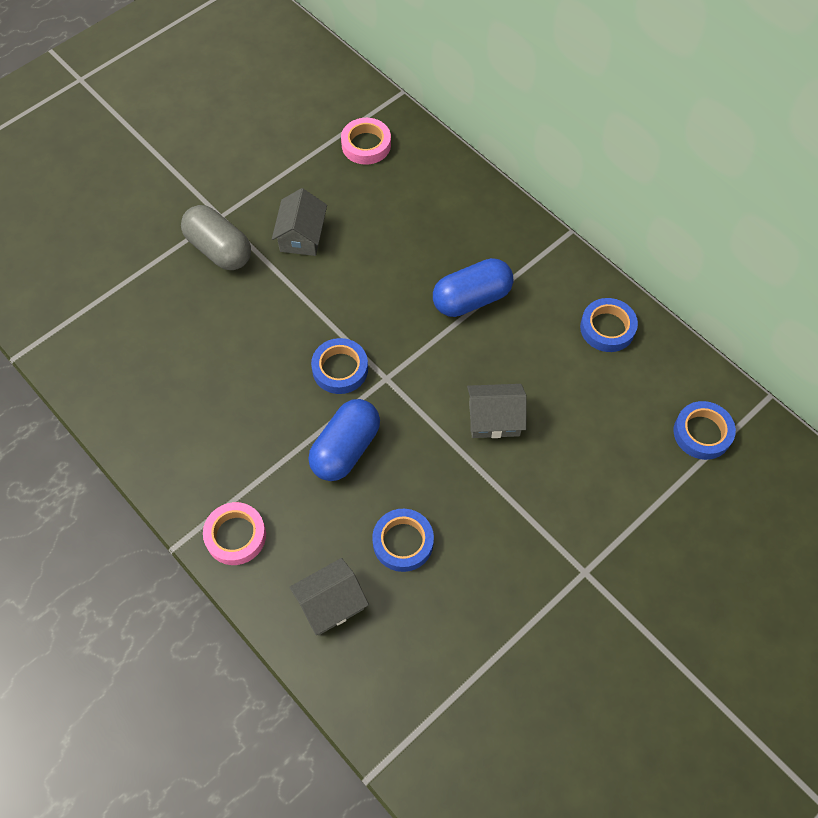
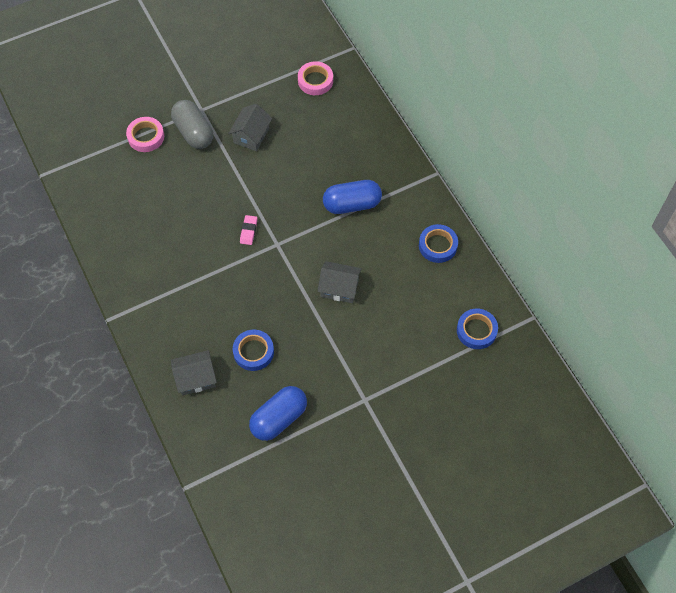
camera: 15 degrees right, 0 degrees up
pink tape [203,502,266,565] -> pink tape moved to [126,117,164,152]
blue capsule [308,399,380,481] -> blue capsule moved to [249,386,307,441]
blue tape [311,338,368,394] -> pink eraser [240,215,257,245]

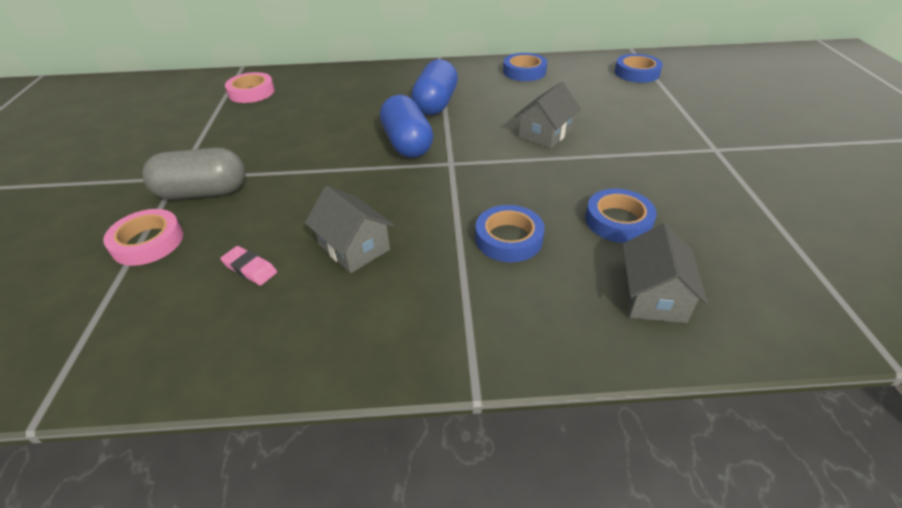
camera: 65 degrees left, 20 degrees down
grey house [228,104,272,151] -> grey house moved to [305,186,394,273]
pink eraser [240,215,257,245] -> pink eraser moved to [220,246,277,285]
blue capsule [249,386,307,441] -> blue capsule moved to [380,95,433,158]
none -> blue tape [475,205,544,262]

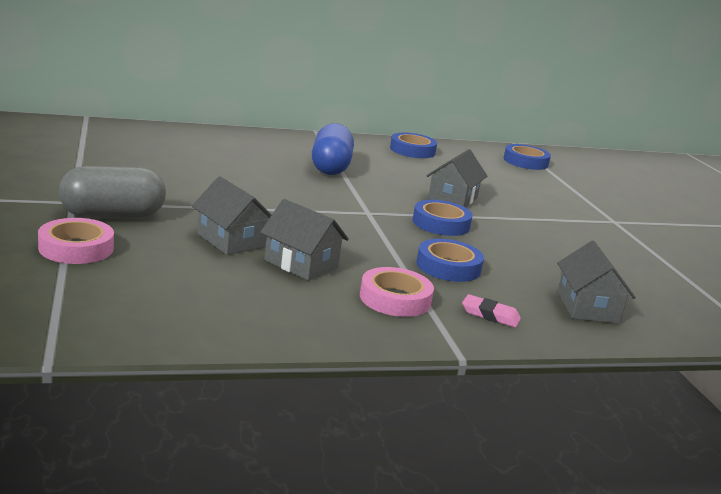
camera: 15 degrees left, 20 degrees down
pink eraser [220,246,277,285] -> pink eraser moved to [462,294,521,328]
pink tape [225,72,275,103] -> pink tape moved to [360,267,434,317]
blue capsule [380,95,433,158] -> none
blue tape [585,189,657,243] -> blue tape moved to [413,200,473,236]
none -> grey house [192,176,271,255]

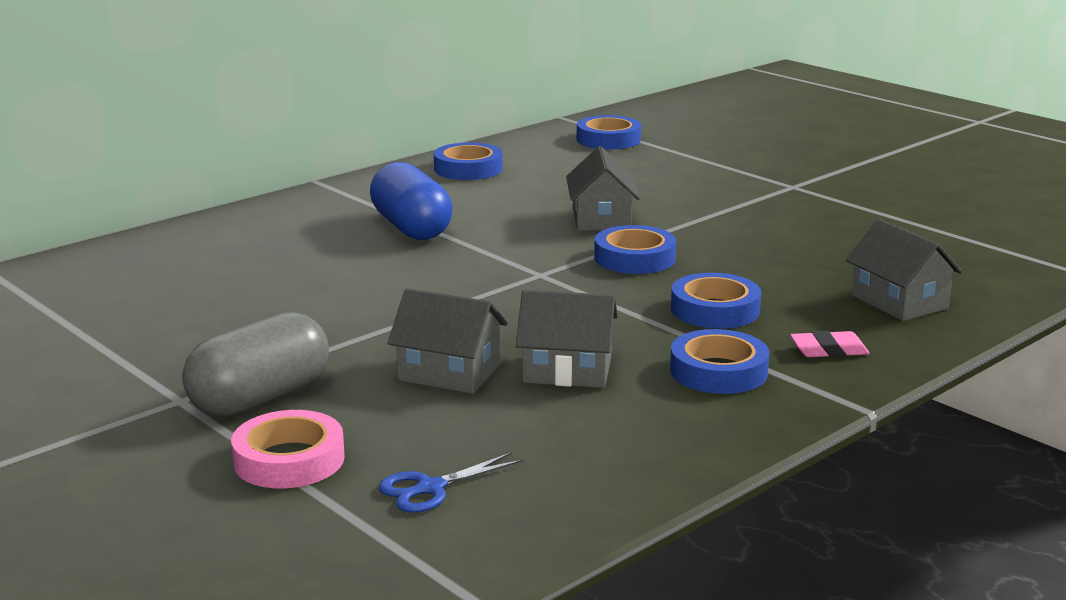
camera: 25 degrees left, 0 degrees up
pink tape [360,267,434,317] -> blue tape [670,329,769,394]
none -> blue scissors [379,452,524,513]

